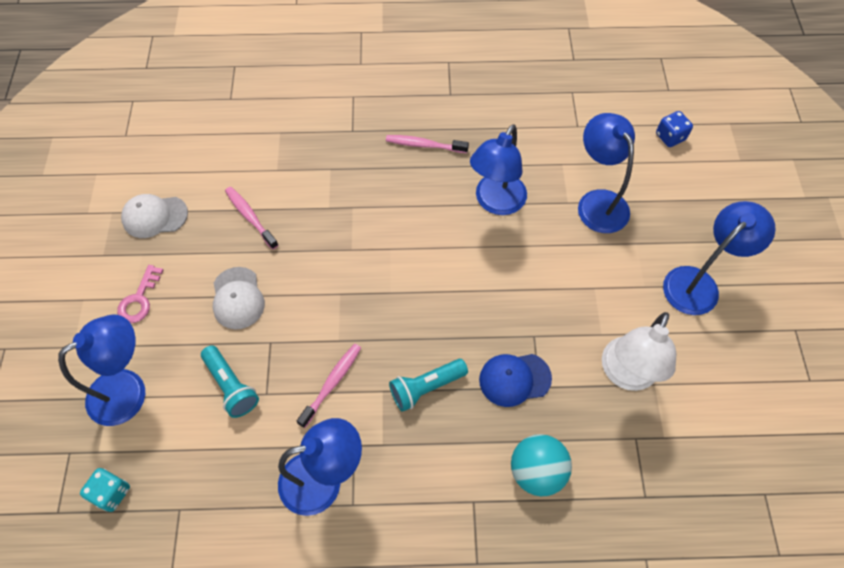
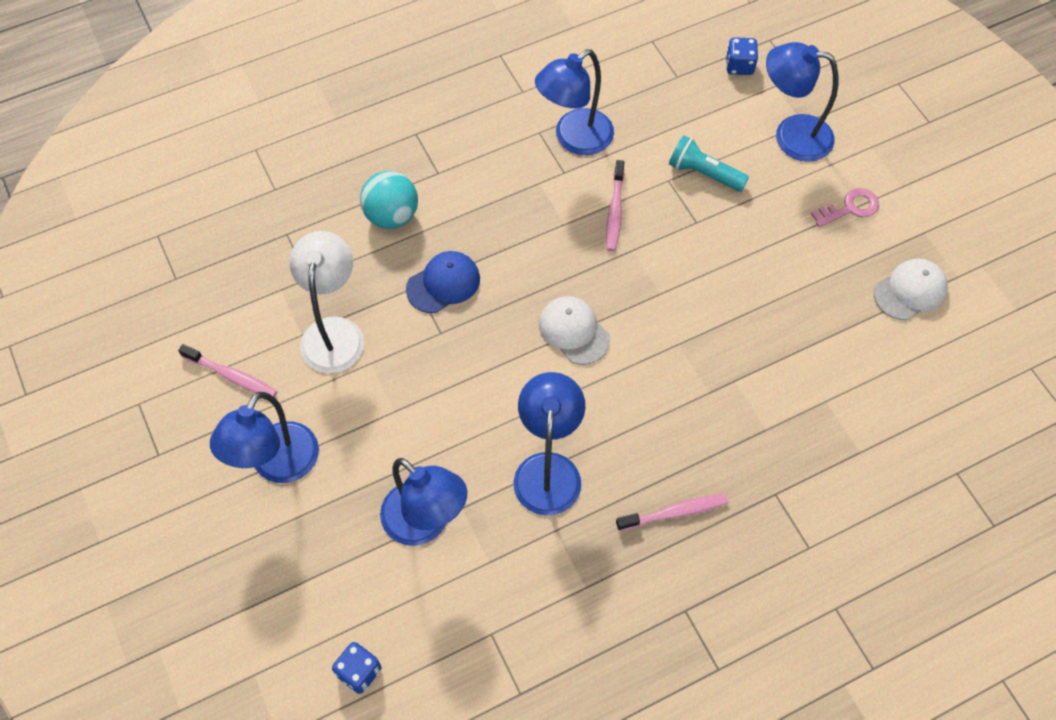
camera: 155 degrees right, 0 degrees up
blue lamp [58,314,145,426] -> blue lamp turned 75 degrees clockwise [766,42,838,162]
turquoise dice [80,468,130,512] -> blue dice [726,37,758,75]
pink key [117,265,163,323] -> pink key turned 75 degrees clockwise [811,188,879,227]
white cap [213,267,265,330] -> white cap moved to [539,296,610,365]
pink toothbrush [225,187,278,250] -> pink toothbrush moved to [178,344,277,398]
turquoise flashlight [389,359,468,412] -> none

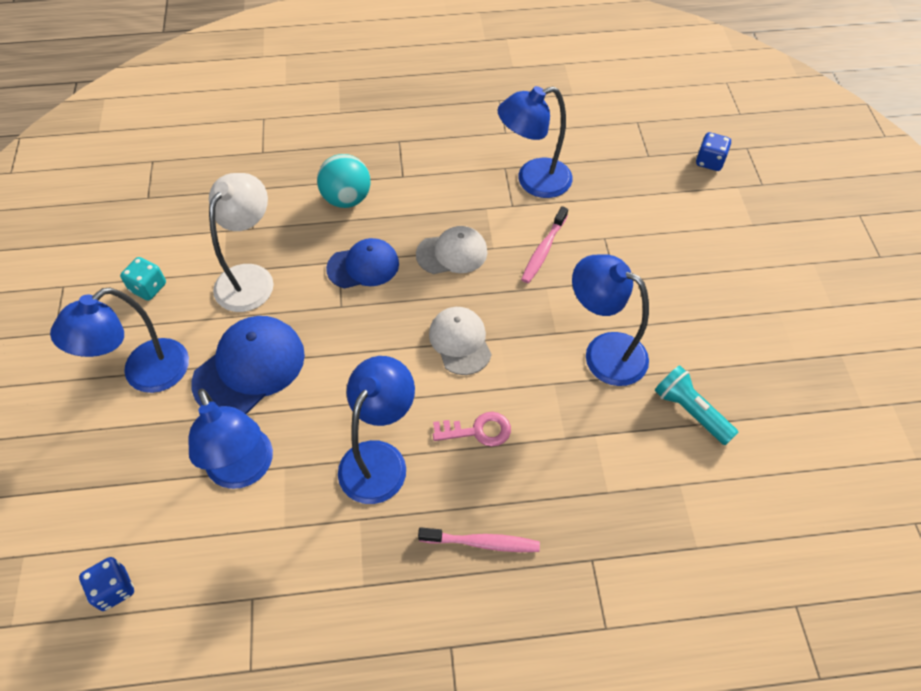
camera: 20 degrees right, 5 degrees down
pink toothbrush [178,344,277,398] -> turquoise dice [120,257,166,300]
turquoise flashlight [669,135,749,192] -> turquoise flashlight moved to [655,365,739,445]
blue lamp [766,42,838,162] -> blue lamp moved to [572,254,649,386]
pink key [811,188,879,227] -> pink key moved to [433,412,511,447]
white cap [874,258,948,320] -> white cap moved to [416,226,487,274]
none -> blue cap [191,316,305,414]

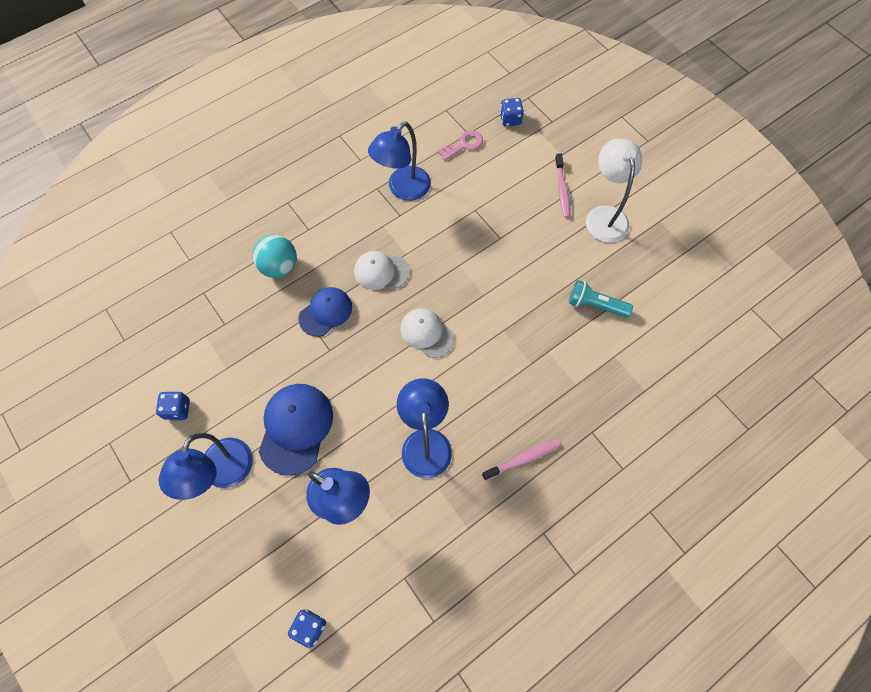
camera: 30 degrees left, 10 degrees up
turquoise dice [120,257,166,300] -> blue dice [156,391,190,421]
white lamp [209,173,273,312] -> white lamp moved to [586,138,642,242]
white cap [416,226,487,274] -> white cap turned 135 degrees counterclockwise [354,251,410,290]
pink key [433,412,511,447] -> pink key moved to [438,131,483,161]
pink toothbrush [521,206,568,283] -> pink toothbrush moved to [555,154,570,218]
blue lamp [572,254,649,386] -> none

